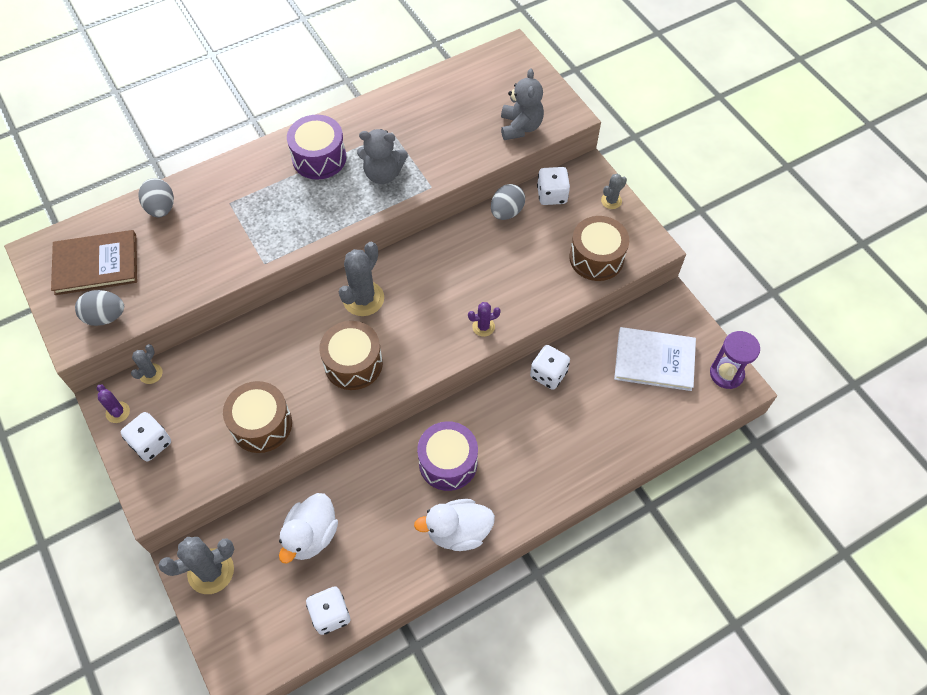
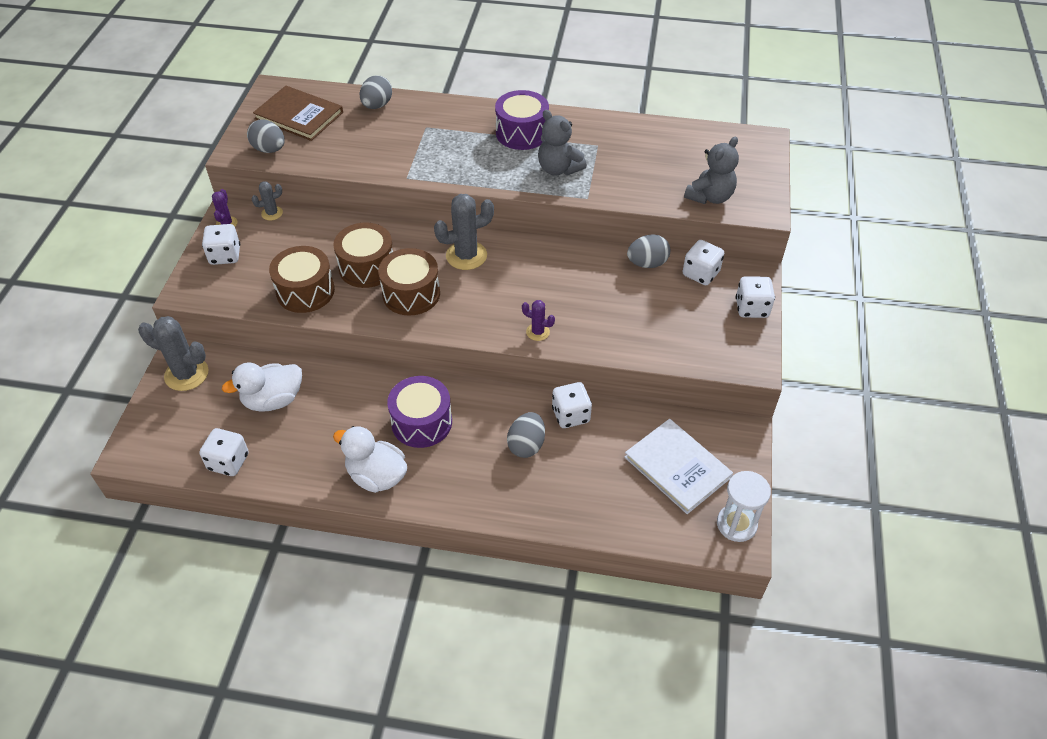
camera: 40 degrees right, 10 degrees down
brown drum [569,216,629,281] -> brown drum moved to [334,223,393,288]
grey cactus [601,174,627,209] -> white dice [736,276,775,318]
purple hourglass [710,331,760,389] -> white hourglass [717,471,771,542]
none -> grey egg [507,412,545,458]

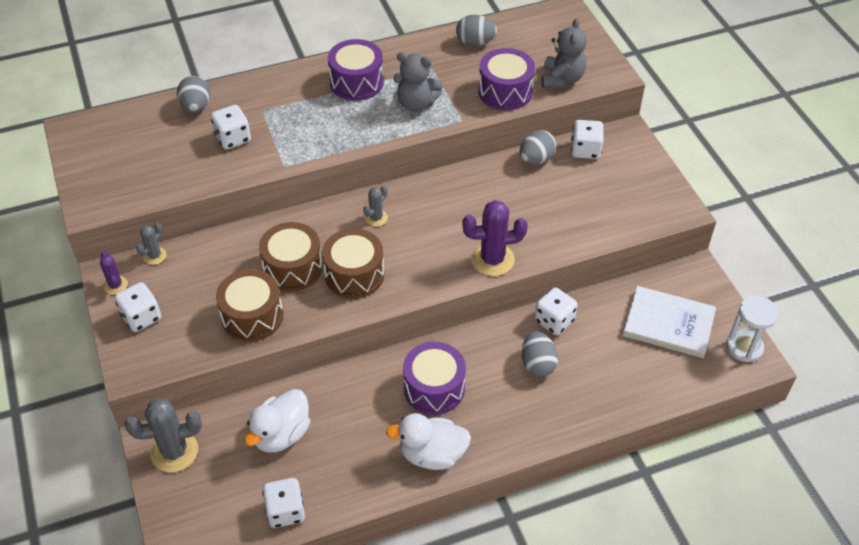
camera: 30 degrees left, 0 degrees up
grey egg [247,119,285,153] -> grey egg moved to [456,15,497,46]
brown book [253,86,343,141] -> none
grey cactus [434,194,494,270] -> grey cactus [363,186,388,226], size x0.53
purple cactus [522,300,555,341] -> purple cactus [462,200,528,276], size x1.87
white dice [736,276,775,318] -> white dice moved to [211,105,251,150]
none -> purple drum [478,48,535,111]

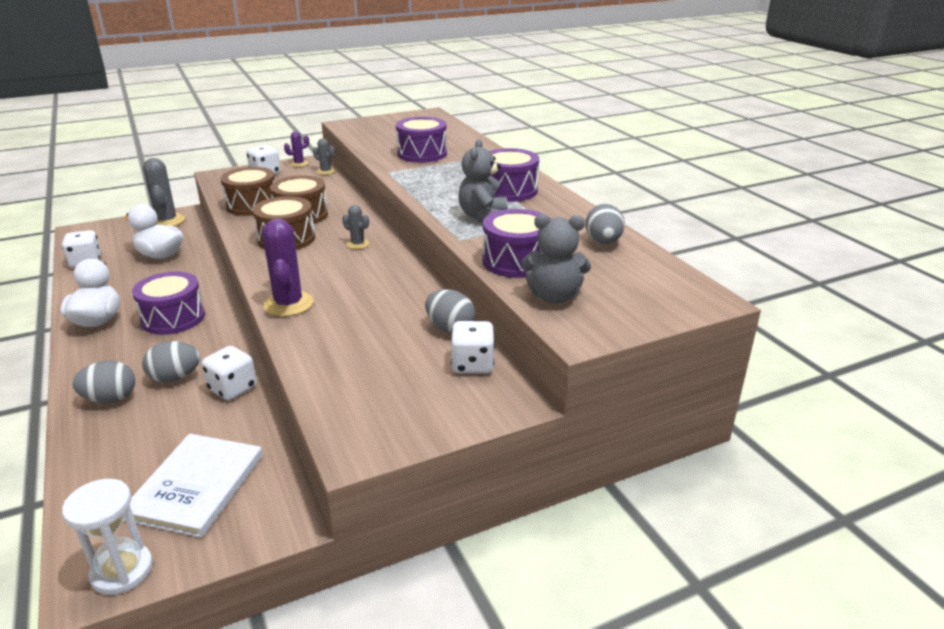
camera: 85 degrees right, 20 degrees down
grey egg [177,76,210,113] -> grey egg moved to [72,360,135,403]
white dice [211,105,251,150] -> purple drum [396,117,447,162]

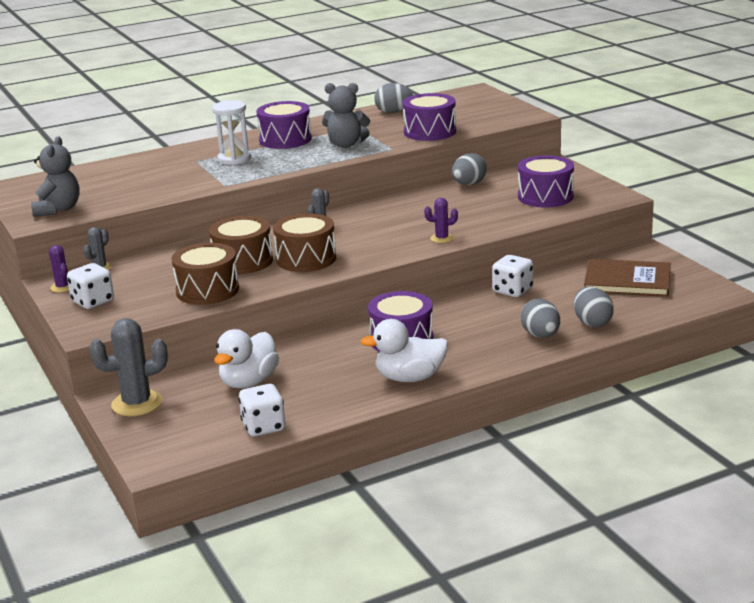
camera: 90 degrees left, 5 degrees down
white hourglass [62,479,153,595] -> white hourglass moved to [212,100,251,165]
white book [124,434,263,538] -> brown book [584,259,671,297]
grey egg [142,341,200,382] -> grey egg moved to [574,287,614,327]
purple cactus [262,219,314,316] -> purple cactus [424,198,458,243], size x0.53
purple drum [396,117,447,162] -> purple drum moved to [518,155,574,207]
white dice [451,321,495,374] -> none
grey teddy bear [521,214,591,304] -> grey teddy bear moved to [31,136,80,217]

